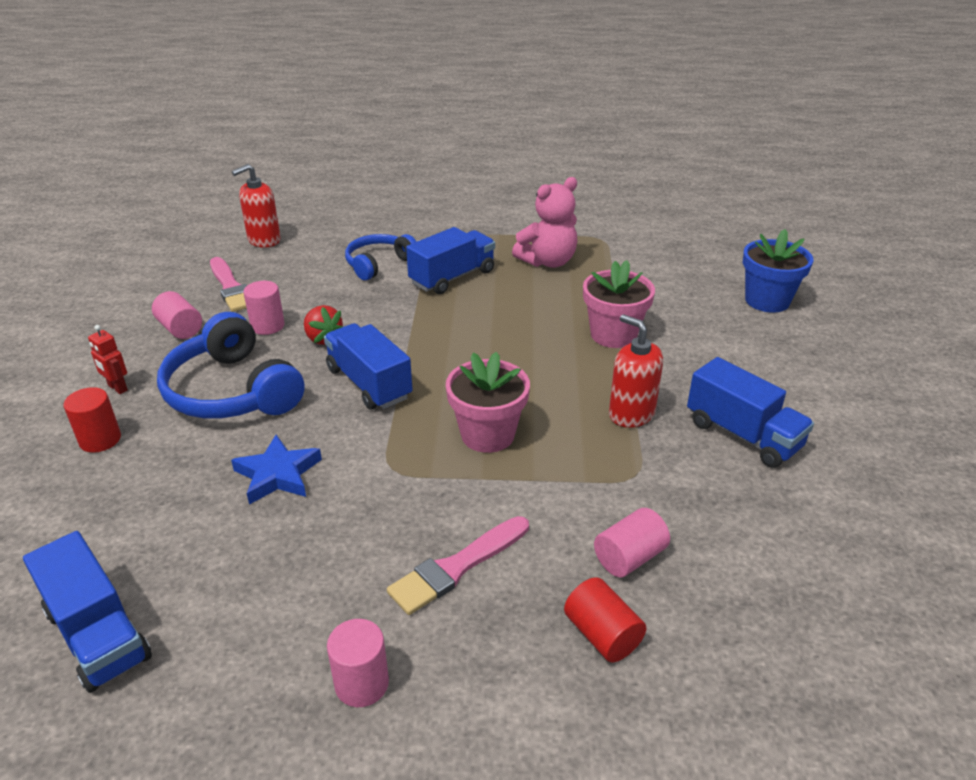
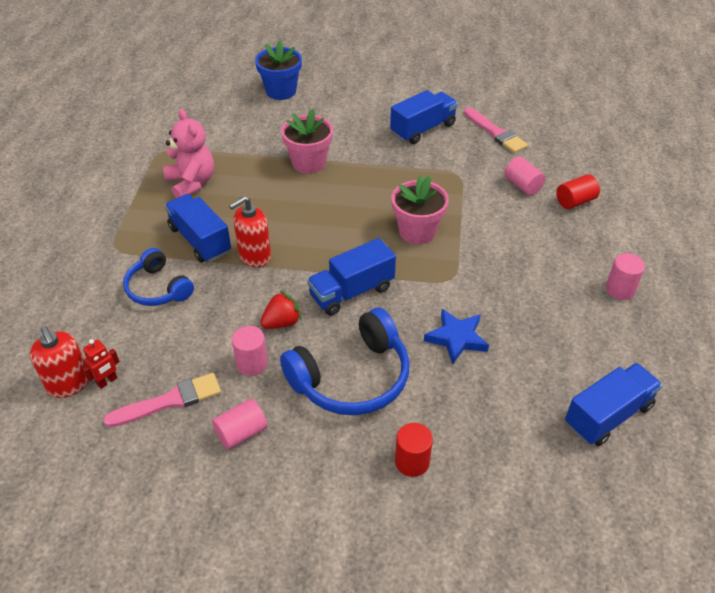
camera: 85 degrees left, 10 degrees up
red robot [88,325,128,394] -> red robot moved to [82,339,120,389]
pink brush [387,516,529,615] -> pink brush moved to [464,107,528,153]
red soap dispenser [609,314,663,428] -> red soap dispenser moved to [229,196,271,267]

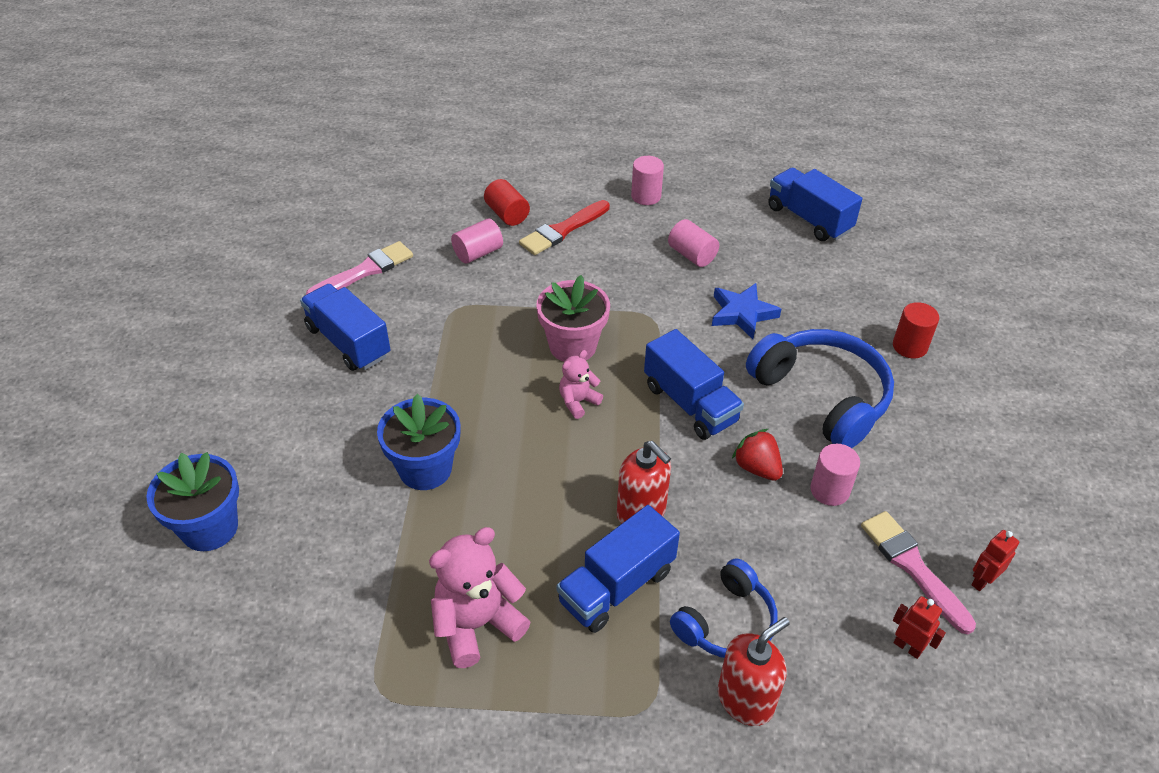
camera: 95 degrees left, 0 degrees up
red soap dispenser [30,326,89,398] -> red soap dispenser moved to [718,617,790,726]
pink cylinder [212,399,267,450] -> pink cylinder moved to [668,219,719,267]
pink flower pot [281,109,333,174] -> blue flower pot [377,394,461,490]
none -> red brush [519,200,610,255]
none -> pink teddy bear [559,350,603,419]
none -> red robot [971,530,1019,591]

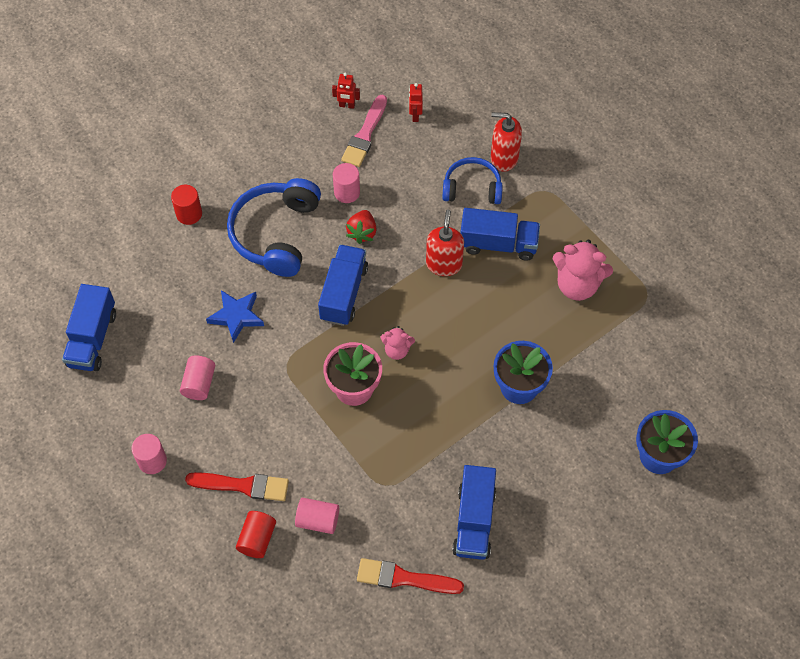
camera: 130 degrees left, 15 degrees up
pink brush [306,241,413,295] -> red brush [357,558,464,594]

